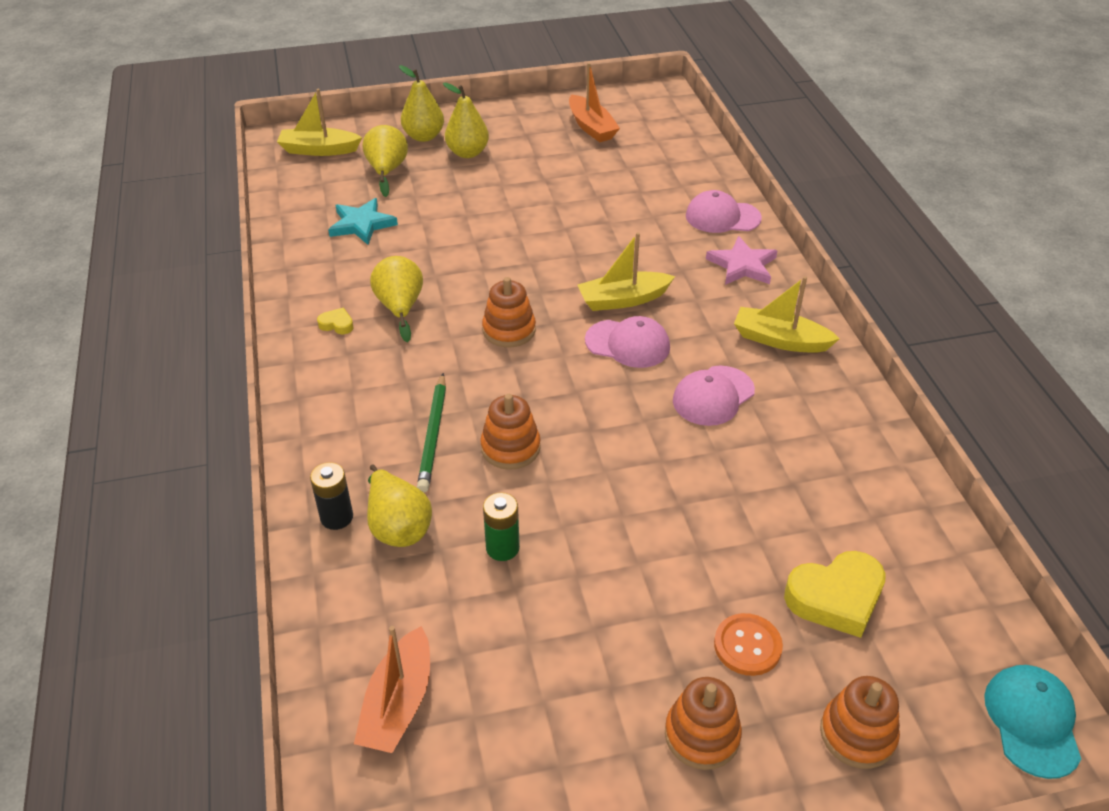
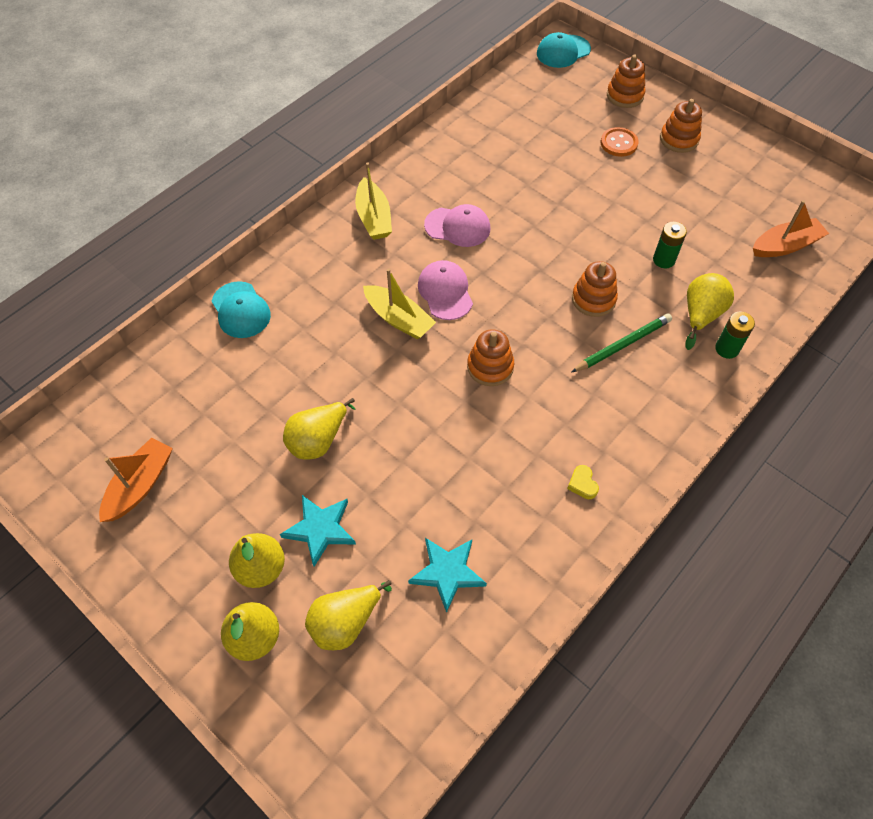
camera: 125 degrees left, 15 degrees up
yellow boat [277,89,362,156] -> none
black battery [310,462,353,530] -> green battery [715,311,755,359]
yellow pear [370,256,423,342] -> yellow pear moved to [283,398,355,459]
pink cap [686,190,762,233] -> turquoise cap [212,281,271,338]
pink star [706,236,777,285] -> none
yellow heart [784,551,886,638] -> none
none -> turquoise star [280,495,356,567]

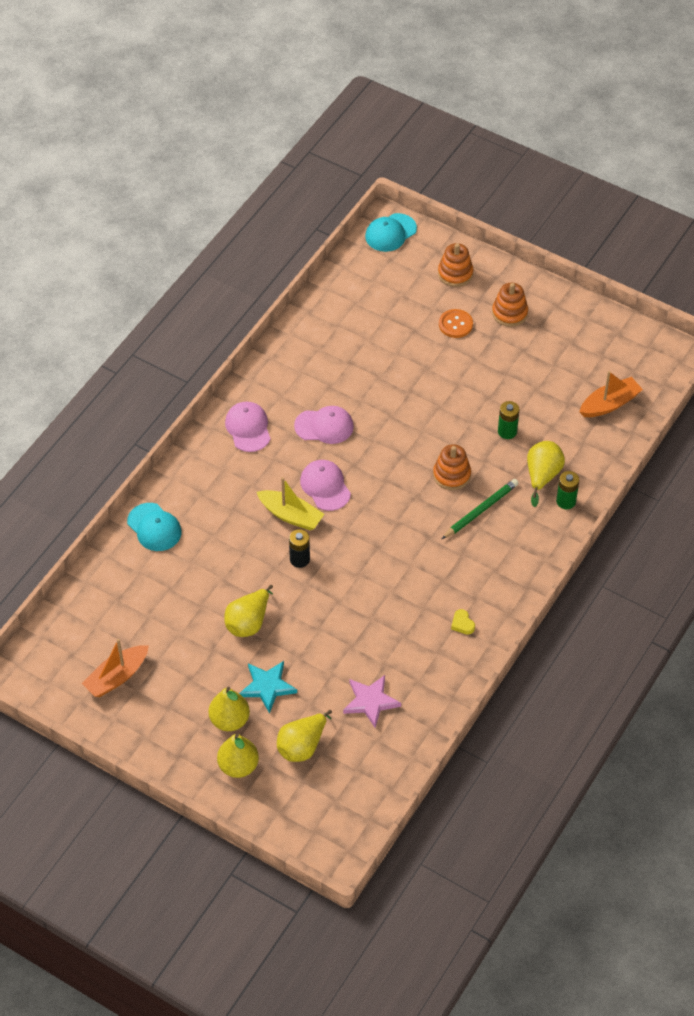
camera: 10 degrees left, 5 degrees down
orange boat [99,437,173,522] -> orange boat turned 150 degrees counterclockwise [82,639,149,697]
yellow boat [355,163,392,240] -> pink cap [225,402,271,452]
turquoise star [408,538,487,613] -> pink star [343,675,401,728]
orange stacking toy [467,329,514,386] -> none
none -> black battery [289,529,310,568]

